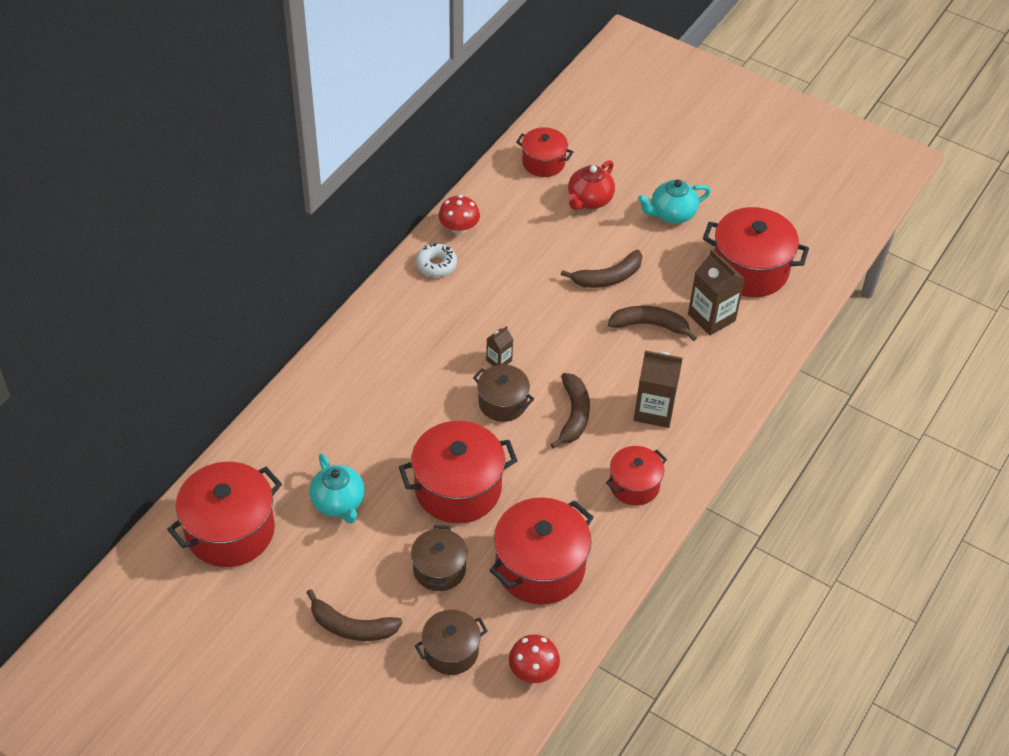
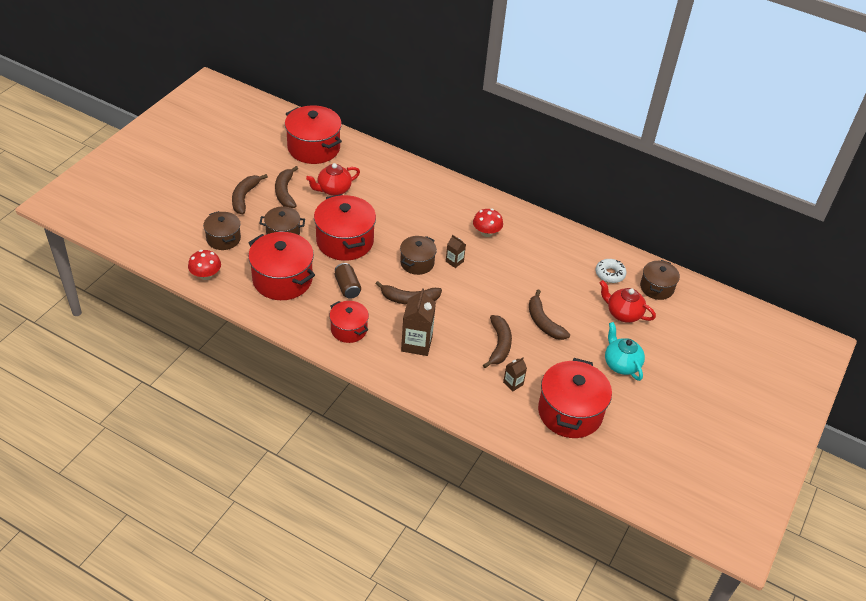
camera: 85 degrees right, 5 degrees down
turquoise teapot [309,453,365,524] -> red teapot [306,163,360,196]
white donut [416,243,457,277] -> white donut moved to [596,259,626,283]
red mushroom [439,195,480,234] -> red mushroom moved to [473,209,503,237]
red pot [516,128,573,177] -> brown pot [640,260,680,300]
brown carton [688,249,745,336] -> brown carton [503,357,527,392], size x0.53
none -> brown banana [275,166,298,208]
none -> brown can [335,263,361,299]

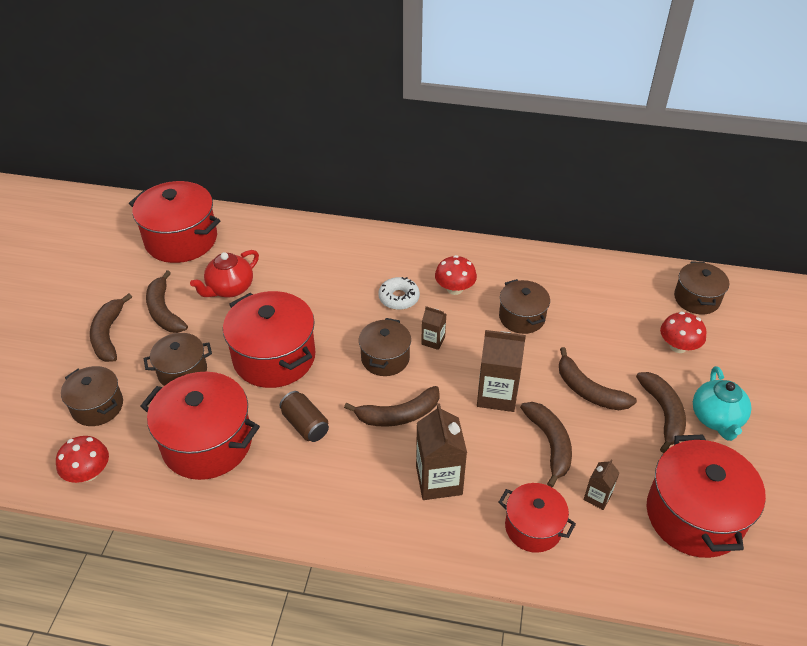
camera: 15 degrees left, 0 degrees up
red pot [329,301,369,343] -> red pot moved to [498,483,576,553]
white donut [596,259,626,283] -> white donut moved to [378,277,420,310]
red teapot [600,280,656,323] -> red mushroom [660,312,707,353]
turquoise teapot [605,322,645,381] -> turquoise teapot turned 135 degrees counterclockwise [693,366,751,441]
none -> brown carton [477,330,526,412]
none -> brown pot [499,279,550,334]
none -> brown banana [636,372,686,453]

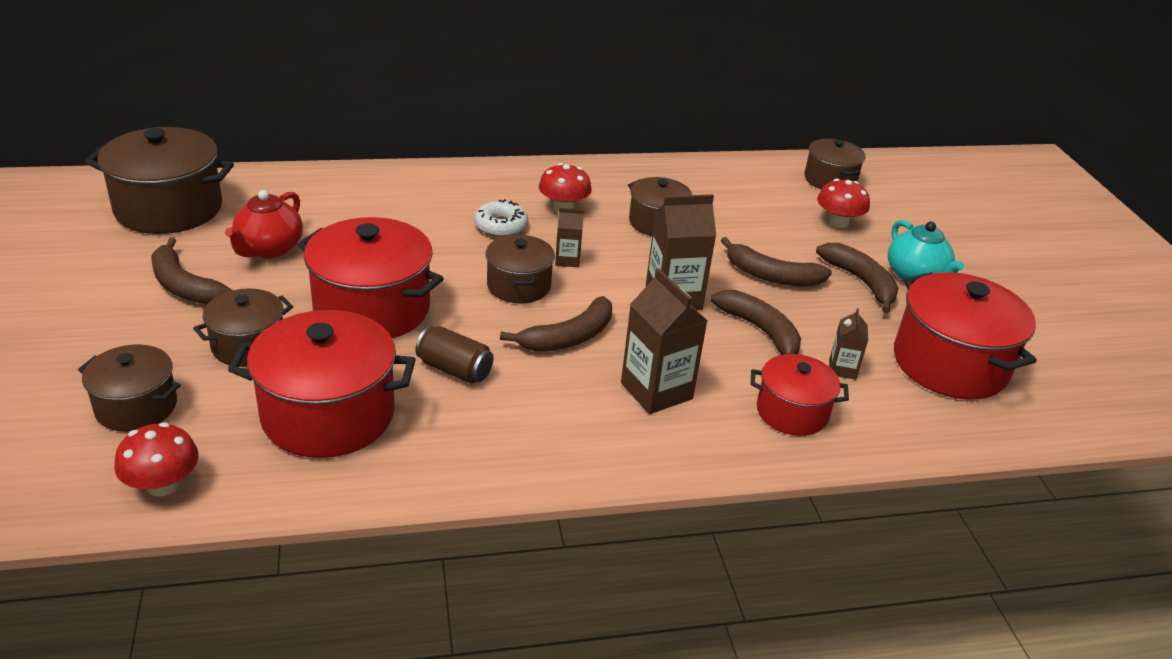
camera: 25 degrees left, 10 degrees down
brown banana [90,294,132,362] -> none
red pot [129,181,220,263] -> brown pot [85,127,234,234]

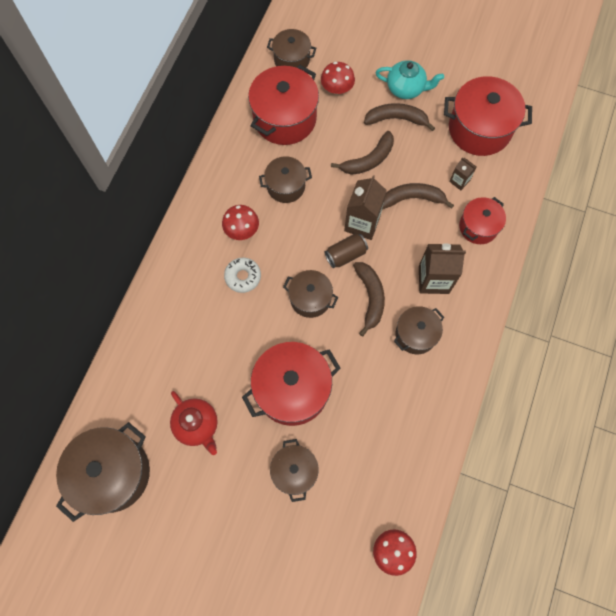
camera: 55 degrees left, 35 degrees up
brown pot [78,344,181,432] -> brown pot moved to [394,306,444,354]
brown banana [151,237,232,304] -> none
red pot [228,310,416,458] -> red pot moved to [248,65,319,145]
brown can [415,326,494,384] -> brown can moved to [325,233,368,268]
brown carton [555,208,584,267] -> none

